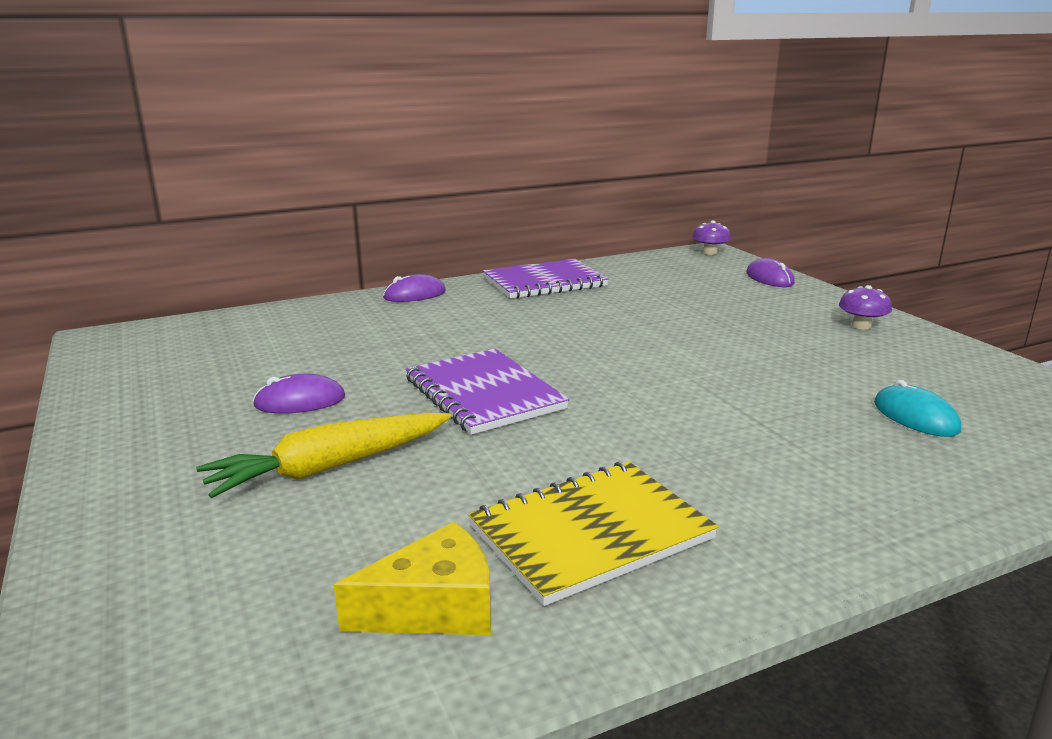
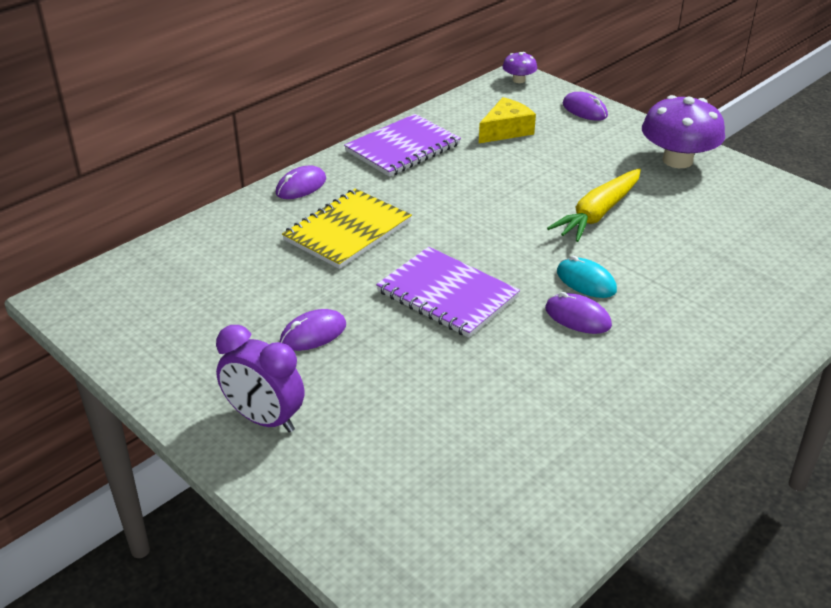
camera: 20 degrees left, 15 degrees up
yellow carrot [196,413,451,498] -> yellow carrot moved to [547,168,641,242]
yellow cheese [334,522,491,635] -> yellow cheese moved to [479,97,536,143]
yellow notebook [468,462,719,606] -> yellow notebook moved to [282,189,412,269]
purple mushroom [839,285,892,330] -> purple mushroom [642,95,725,168], size x2.05
turquoise mouse [874,380,961,437] -> turquoise mouse moved to [557,256,617,298]
none -> purple clock [216,325,305,433]
none -> purple mouse [545,292,612,334]

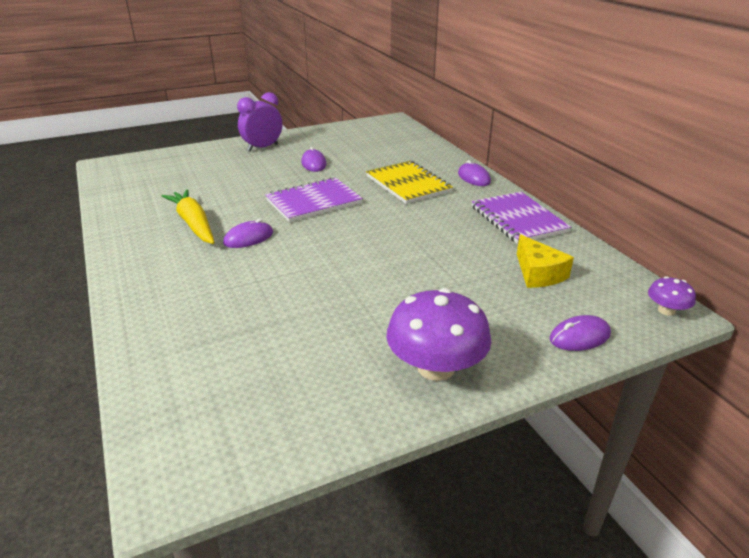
camera: 110 degrees right, 5 degrees down
yellow carrot [547,168,641,242] -> yellow carrot moved to [162,189,215,244]
turquoise mouse [557,256,617,298] -> none

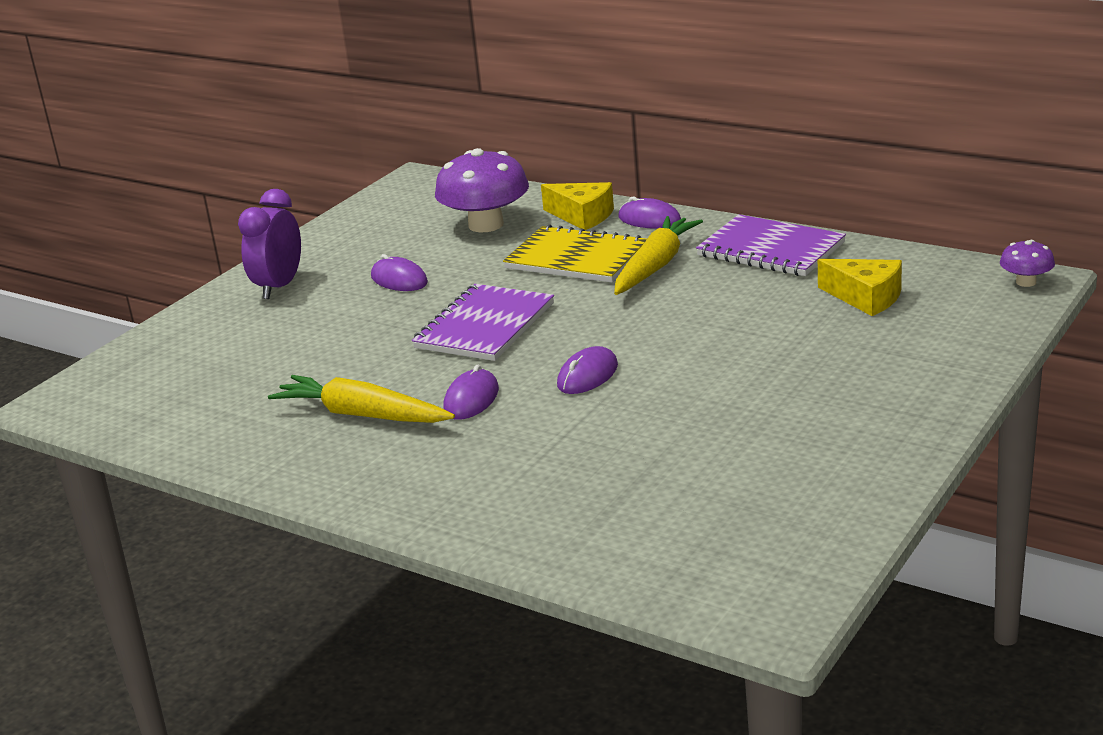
camera: 30 degrees left, 5 degrees down
purple mushroom [386,288,491,381] -> purple mushroom moved to [435,148,529,233]
purple mouse [550,315,611,351] -> purple mouse moved to [557,346,618,394]
none -> yellow cheese [541,182,614,230]
none -> yellow carrot [614,216,703,295]

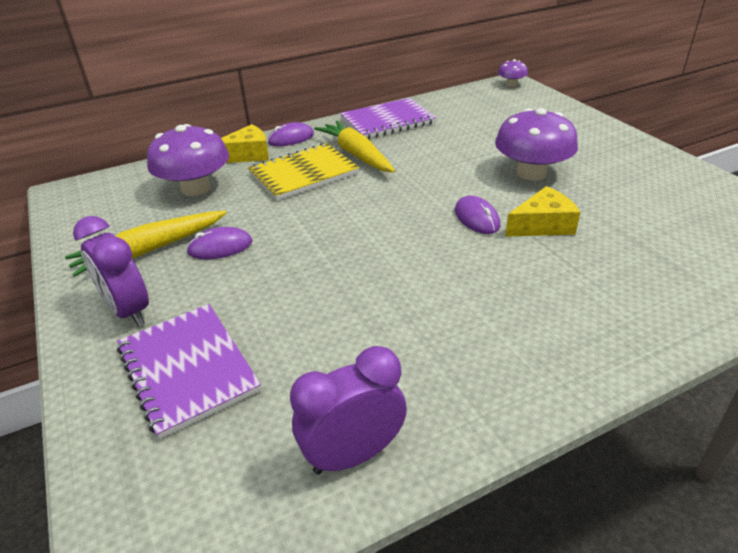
camera: 60 degrees left, 10 degrees up
yellow carrot [268,375,455,423] -> yellow carrot moved to [65,211,227,277]
purple notebook [412,284,554,361] -> purple notebook moved to [117,304,261,439]
purple mouse [443,365,499,420] -> none
yellow cheese [818,259,902,316] -> yellow cheese moved to [505,186,581,237]
none -> purple clock [290,346,407,474]
none -> purple mushroom [495,108,578,181]

